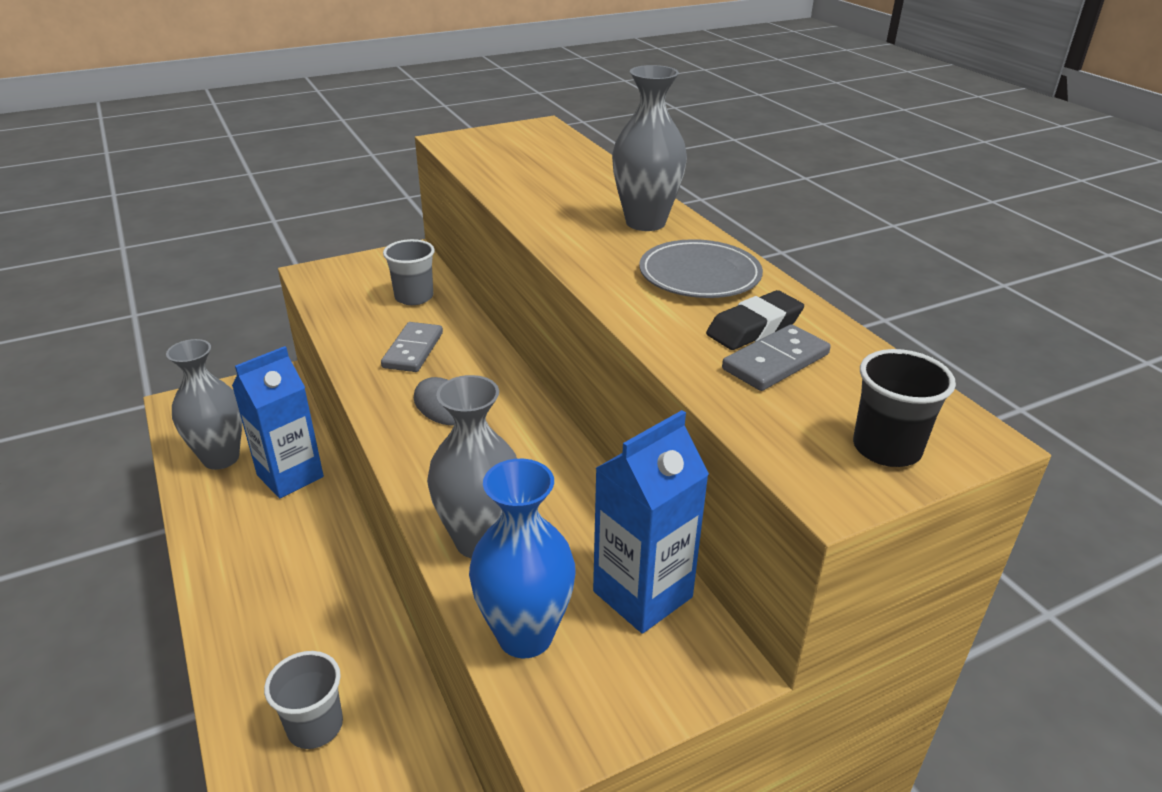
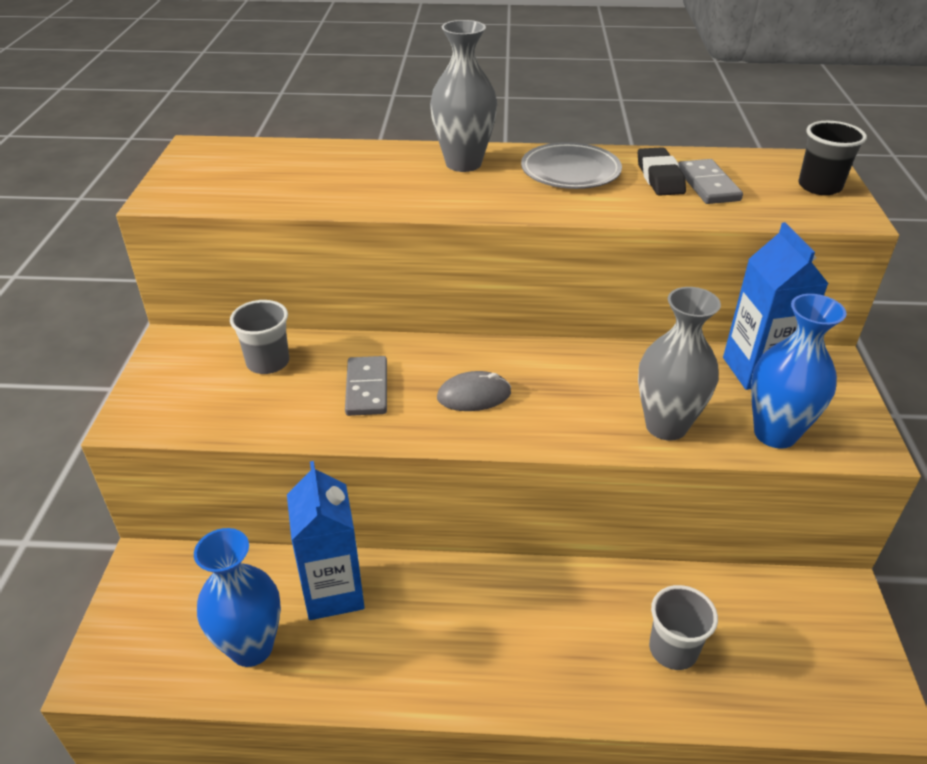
camera: 60 degrees left, 5 degrees up
grey vase [166,339,242,470] -> blue vase [194,528,281,667]
grey domino [381,322,443,372] -> grey domino turned 45 degrees clockwise [345,356,387,416]

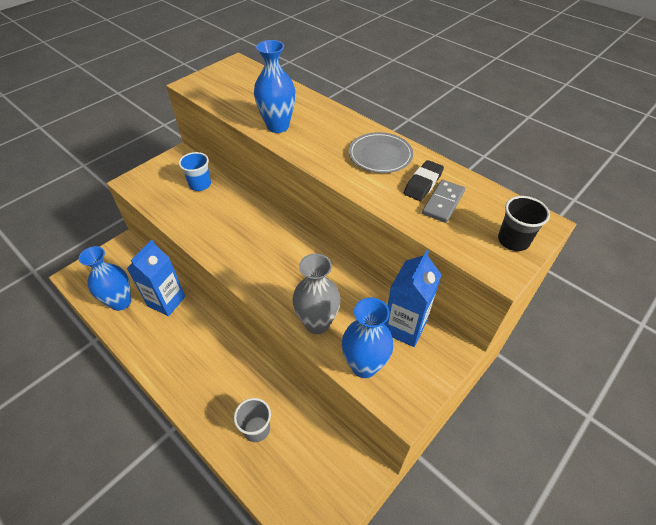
camera: 40 degrees right, 10 degrees up
grey cup [230,300,289,374] -> blue cup [179,152,211,191]
grey domino [345,356,387,416] -> none
grey vase [430,20,497,172] -> none
grey mouse [437,371,511,411] -> none
none -> blue vase [254,40,295,133]

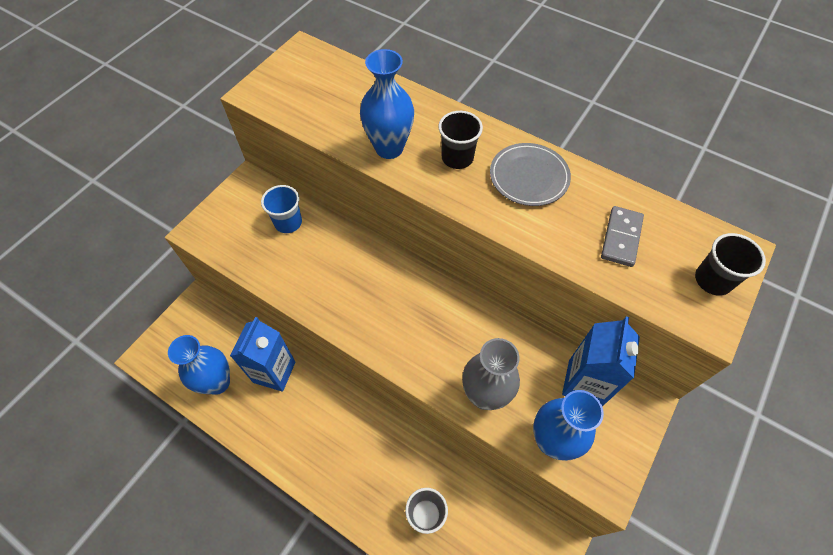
camera: 10 degrees left, 10 degrees up
black eraser [404,160,444,201] -> none
none -> black cup [438,111,483,169]

